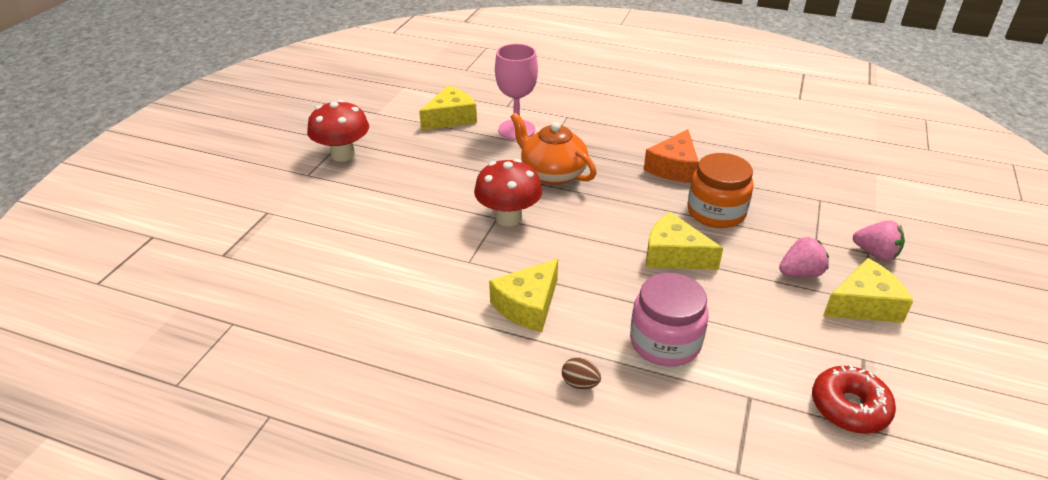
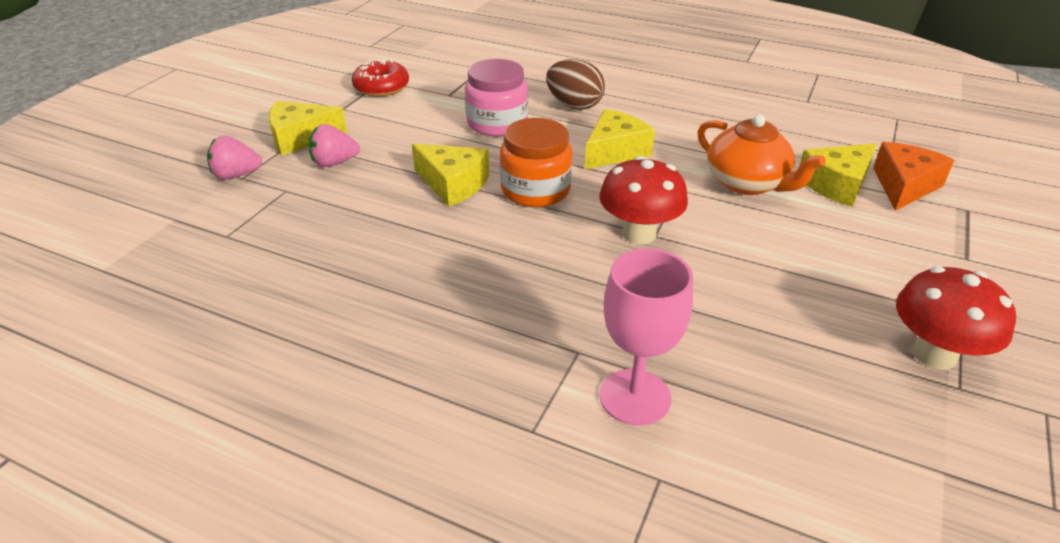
camera: 175 degrees left, 0 degrees up
yellow cheese [419,86,477,130] -> yellow cheese moved to [800,143,877,207]
orange teapot [511,113,597,185] -> orange teapot moved to [698,115,826,195]
brown egg [562,357,601,389] -> brown egg [546,59,605,110], size x1.96
orange cheese [644,129,699,183] -> orange cheese moved to [873,142,954,211]
orange jar [688,153,754,228] -> orange jar moved to [500,118,572,207]
pink strawberry [853,220,905,261] -> pink strawberry turned 45 degrees counterclockwise [207,135,262,180]

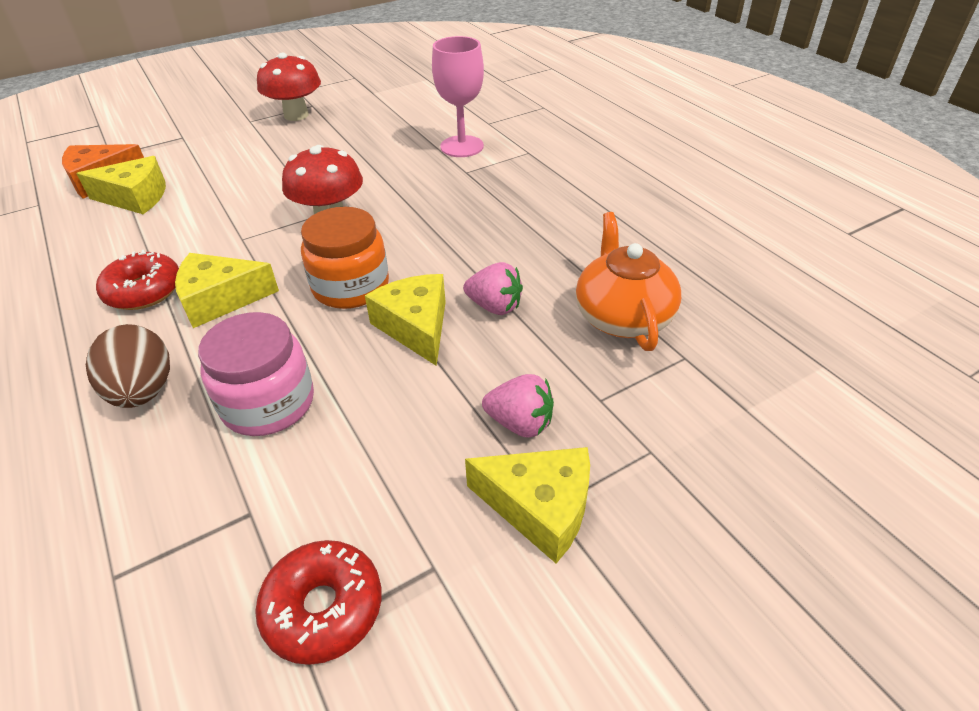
camera: 145 degrees left, 5 degrees up
pink strawberry [207,135,262,180] -> pink strawberry moved to [463,262,523,315]
orange teapot [698,115,826,195] -> orange teapot moved to [576,212,681,351]
none -> red donut [96,250,179,310]

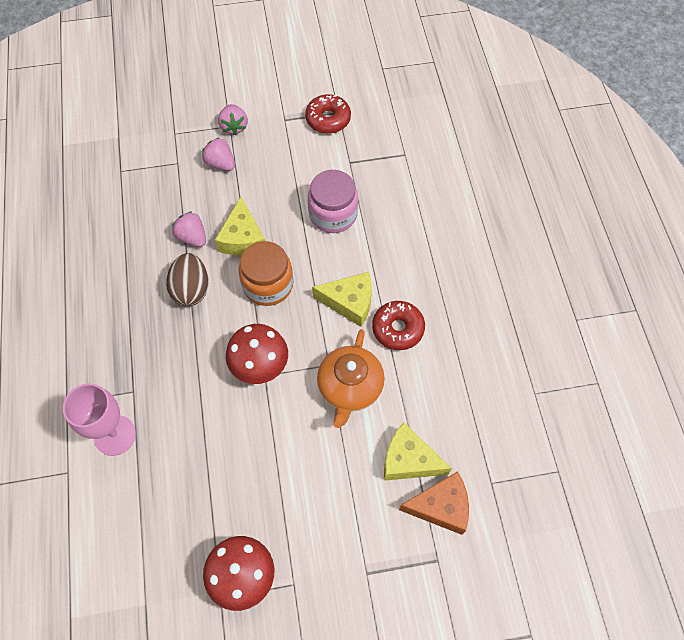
camera: 160 degrees left, 20 degrees up
brown egg [86,324,170,408] -> brown egg moved to [166,253,209,307]
yellow cheese [465,447,590,564] -> pink strawberry [218,104,248,135]
orange teapot [576,212,681,351] -> orange teapot moved to [317,329,385,428]

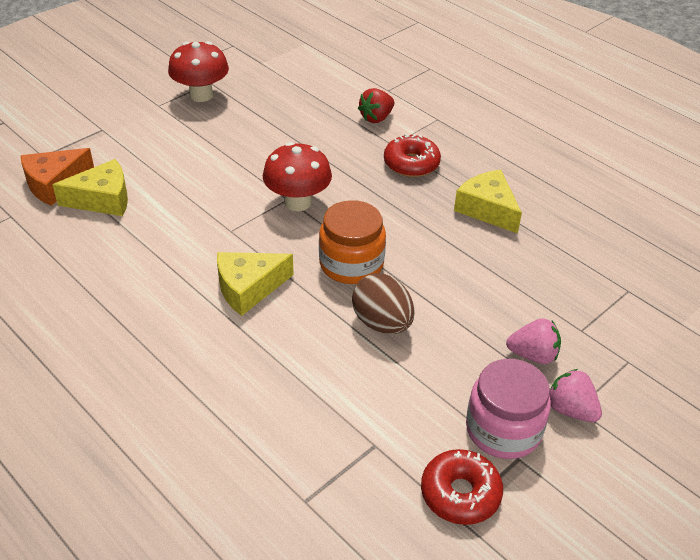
camera: 145 degrees right, 20 degrees down
pink goblet [63,384,136,456] -> red strawberry [358,88,394,123]
brown egg [166,253,209,307] -> brown egg moved to [352,273,414,334]
pink strawberry [172,211,206,247] -> none
yellow cheese [215,197,265,256] -> yellow cheese moved to [454,170,522,234]
pink jar [308,170,358,233] -> pink jar moved to [466,359,551,459]
orange teapot [317,329,385,428] -> none
red donut [372,301,425,350] -> red donut moved to [384,134,441,177]

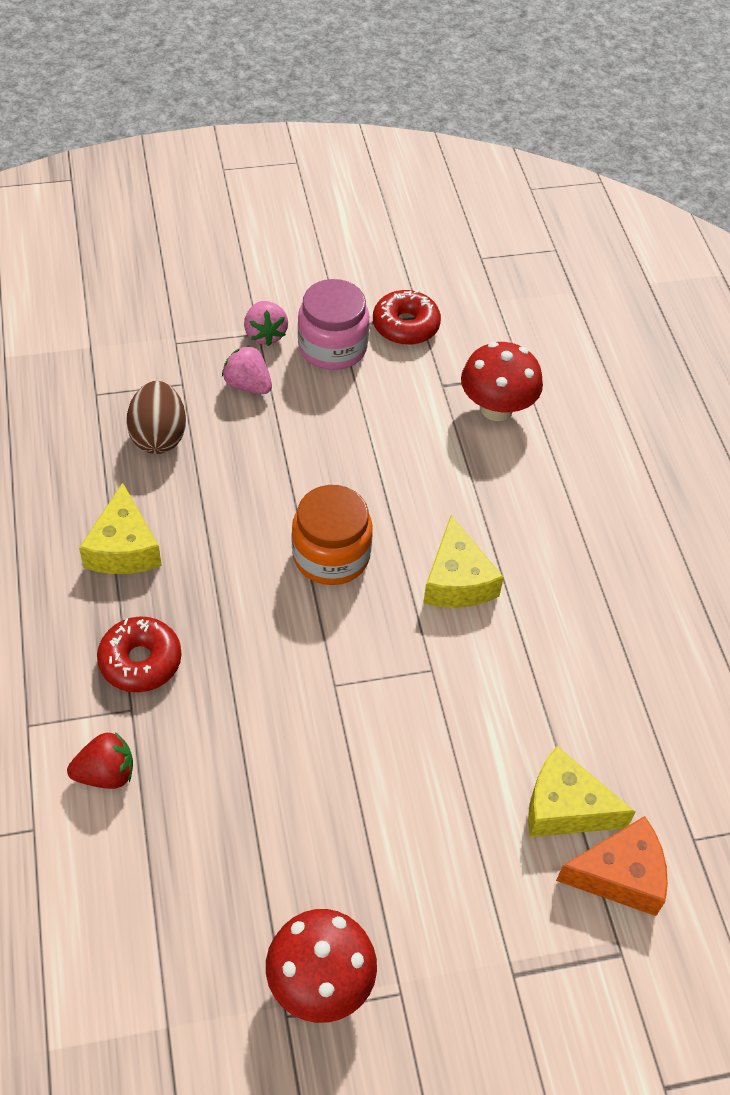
camera: 150 degrees left, 10 degrees up
yellow cheese [217,252,294,316] -> yellow cheese turned 75 degrees clockwise [423,516,504,608]
red mushroom [263,142,332,211] -> red mushroom moved to [461,342,543,421]
brown egg [352,273,414,334] -> brown egg moved to [126,381,186,454]

